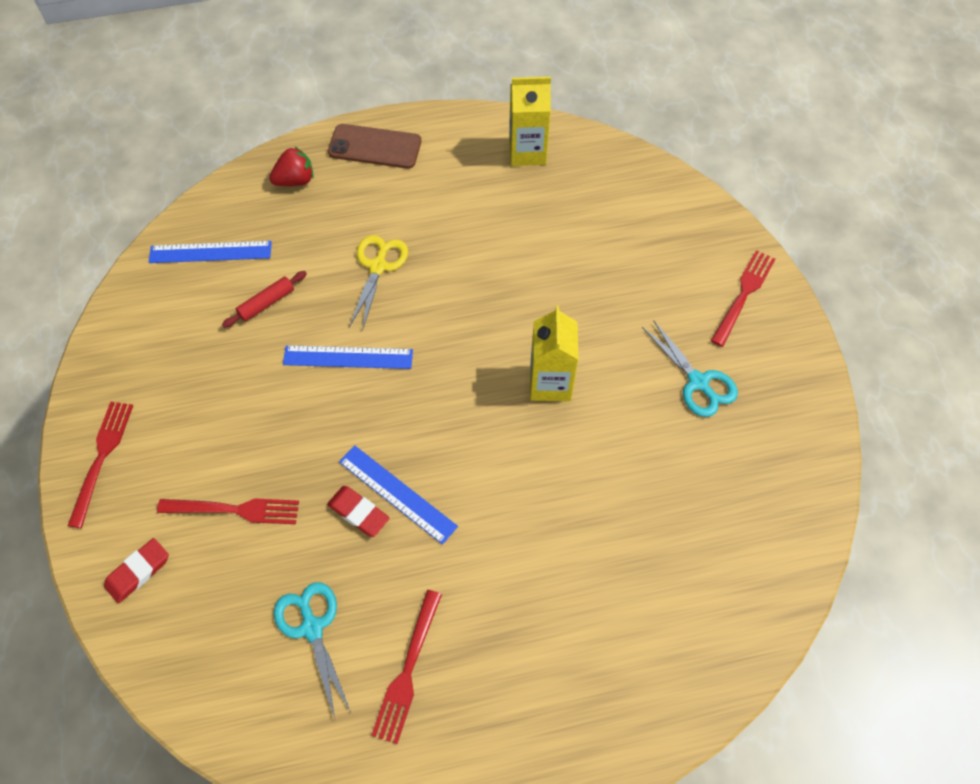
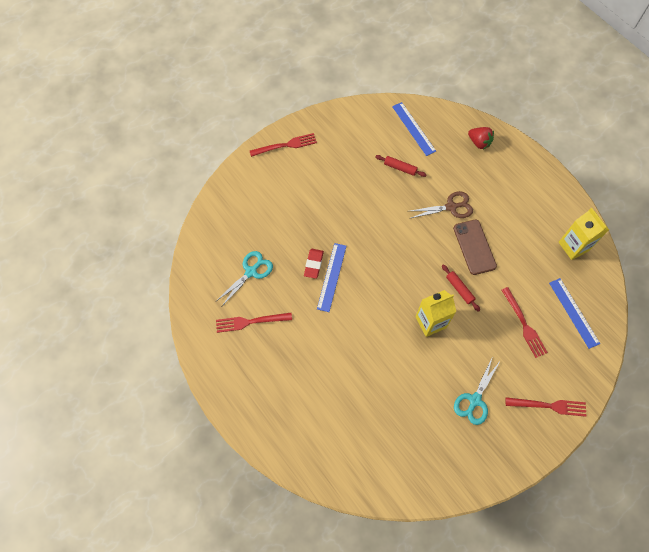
camera: 65 degrees right, 5 degrees up
red eraser [104,538,169,603] -> none
red fork [157,499,299,524] -> red fork moved to [501,287,548,358]
blue ruler [283,345,413,369] -> blue ruler moved to [549,278,600,349]
brown phone [328,124,421,169] -> brown phone moved to [453,220,497,275]
yellow scissors [349,235,408,331] -> brown scissors [411,191,473,218]
none -> red rolling pin [442,264,480,312]

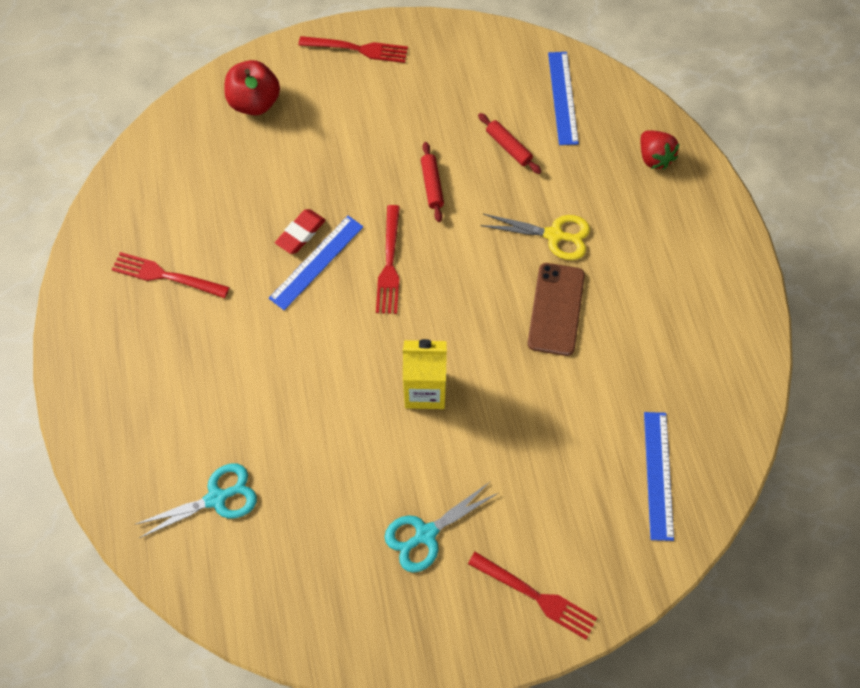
camera: 25 degrees right, 0 degrees up
turquoise scissors [216,251,273,306] -> turquoise scissors moved to [134,464,257,538]
brown scissors [411,191,473,218] -> yellow scissors [480,214,590,260]
red rolling pin [442,264,480,312] -> red rolling pin moved to [421,142,444,222]
red fork [501,287,548,358] -> red fork moved to [376,205,400,314]
yellow carton [559,208,609,260] -> none
none -> red apple [224,60,280,115]

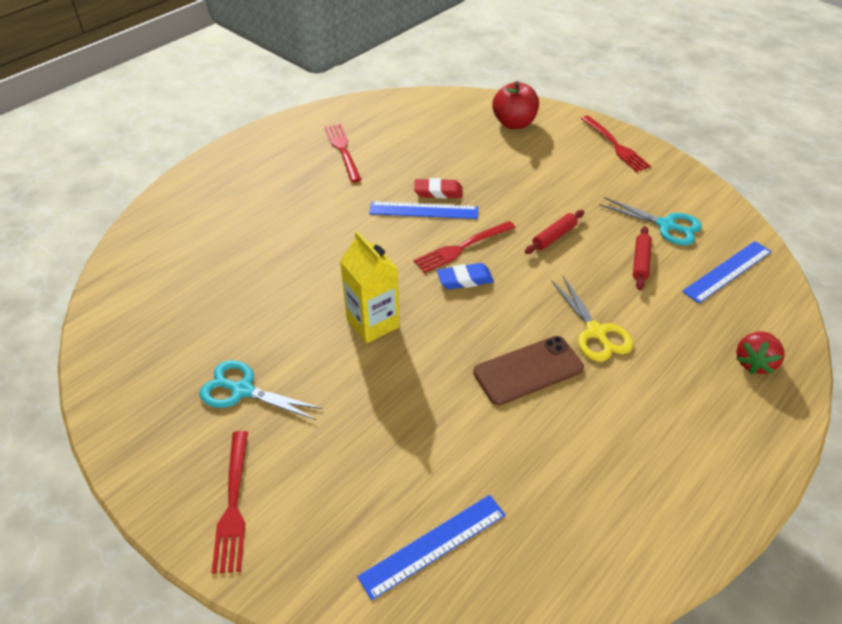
camera: 55 degrees right, 20 degrees down
turquoise scissors [134,464,257,538] -> turquoise scissors moved to [599,197,702,245]
none -> blue eraser [437,263,494,290]

